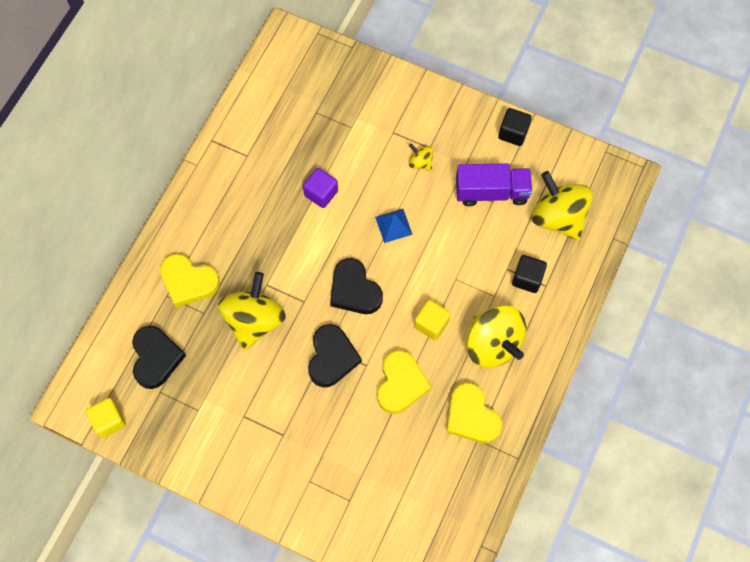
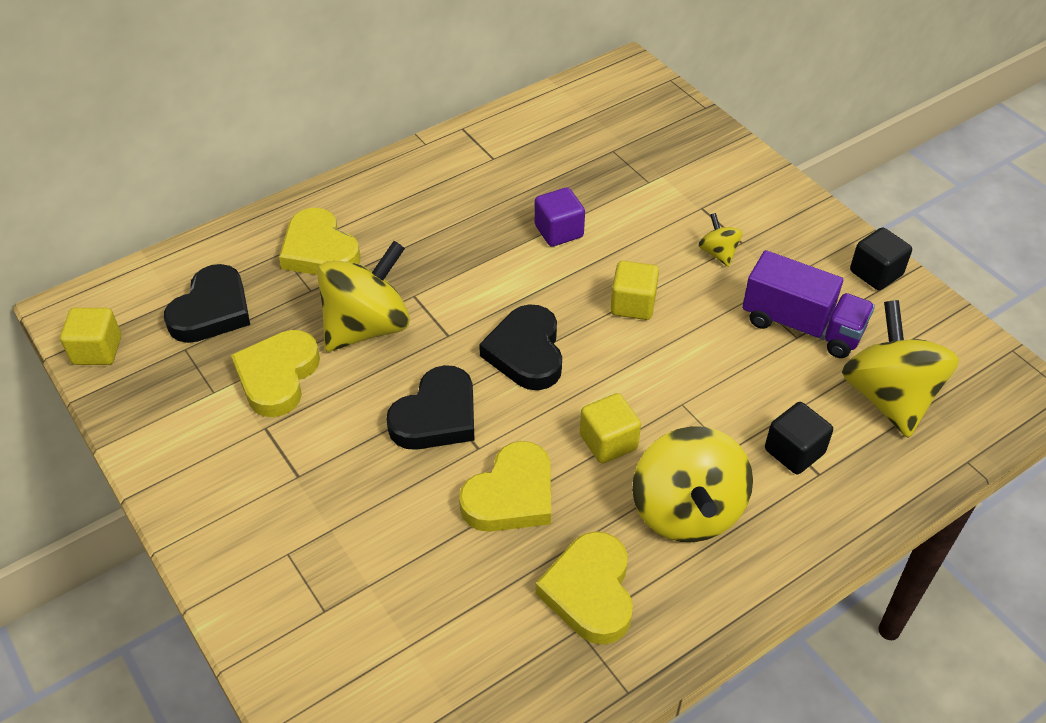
camera: 30 degrees right, 20 degrees down
blue pyramid [375,209,413,243] -> yellow cube [610,261,659,320]
none -> yellow heart [231,330,320,417]

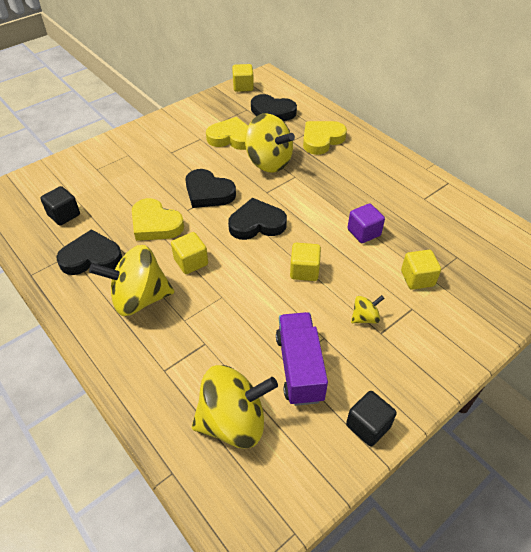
camera: 85 degrees right, 0 degrees up
yellow heart [536,531,633,645] -> black heart [56,229,122,275]
purple truck [742,250,875,358] -> purple truck turned 150 degrees clockwise [276,312,328,406]
black cube [765,402,833,474] -> black cube moved to [40,186,80,226]
none -> yellow cube [401,250,441,290]

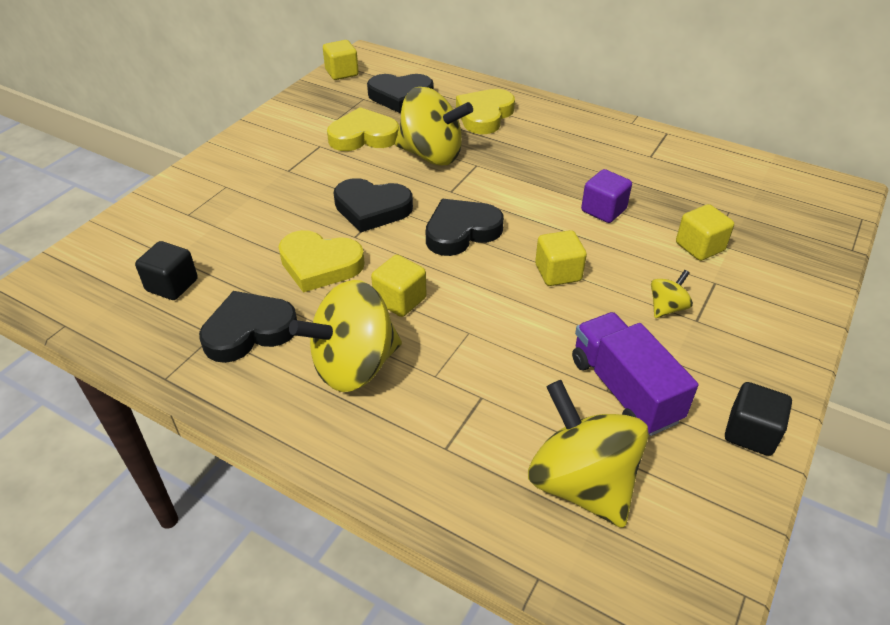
camera: 20 degrees left, 5 degrees down
yellow spinning top [192,365,278,449] -> yellow spinning top turned 90 degrees counterclockwise [528,380,649,528]

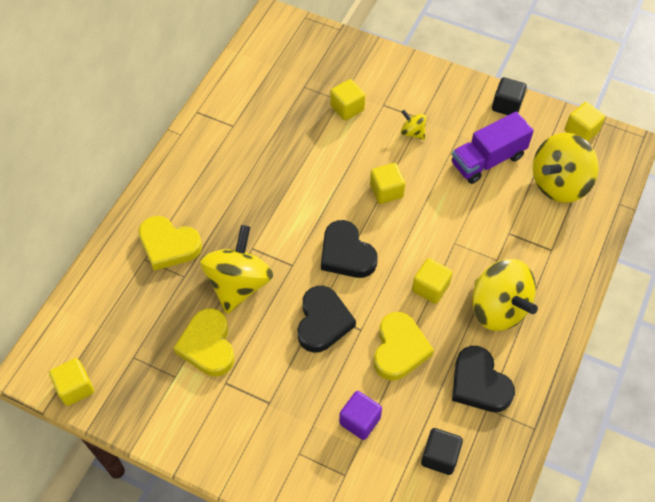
camera: 95 degrees left, 15 degrees up
black heart [367,74,434,113] -> none
purple cube [581,169,632,223] -> purple cube moved to [339,391,382,440]
none -> yellow cube [565,102,605,142]

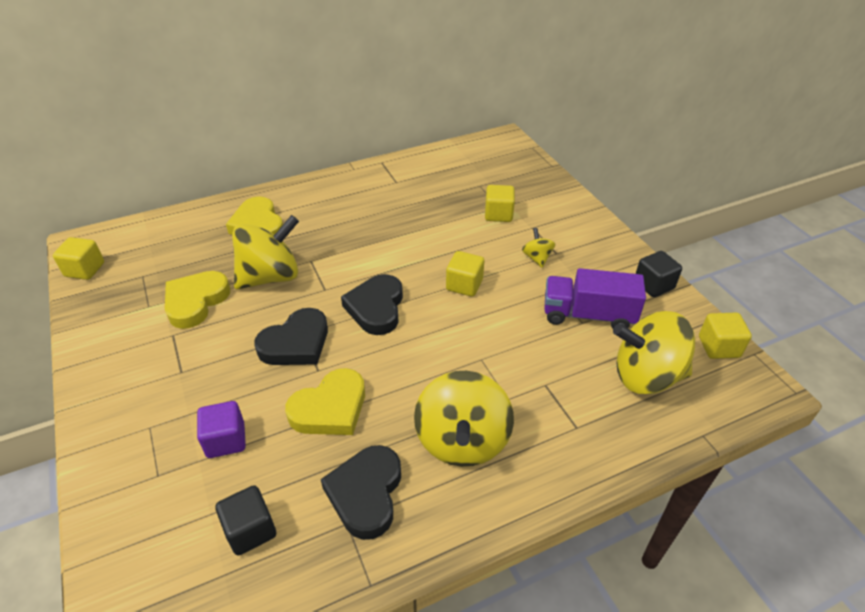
camera: 40 degrees right, 15 degrees down
yellow cube [412,258,453,304] -> none

